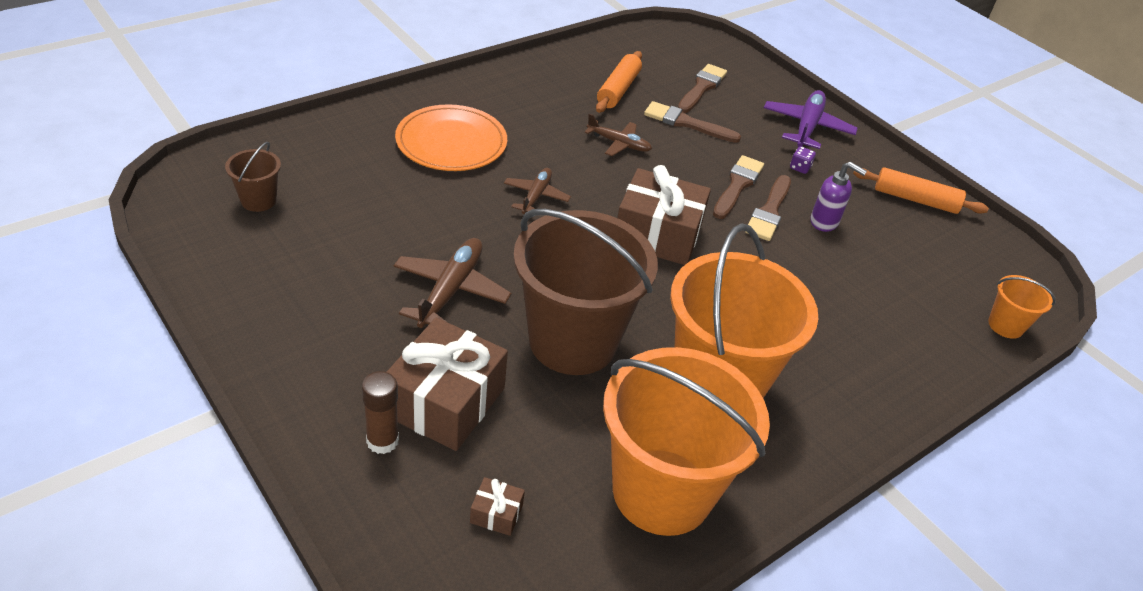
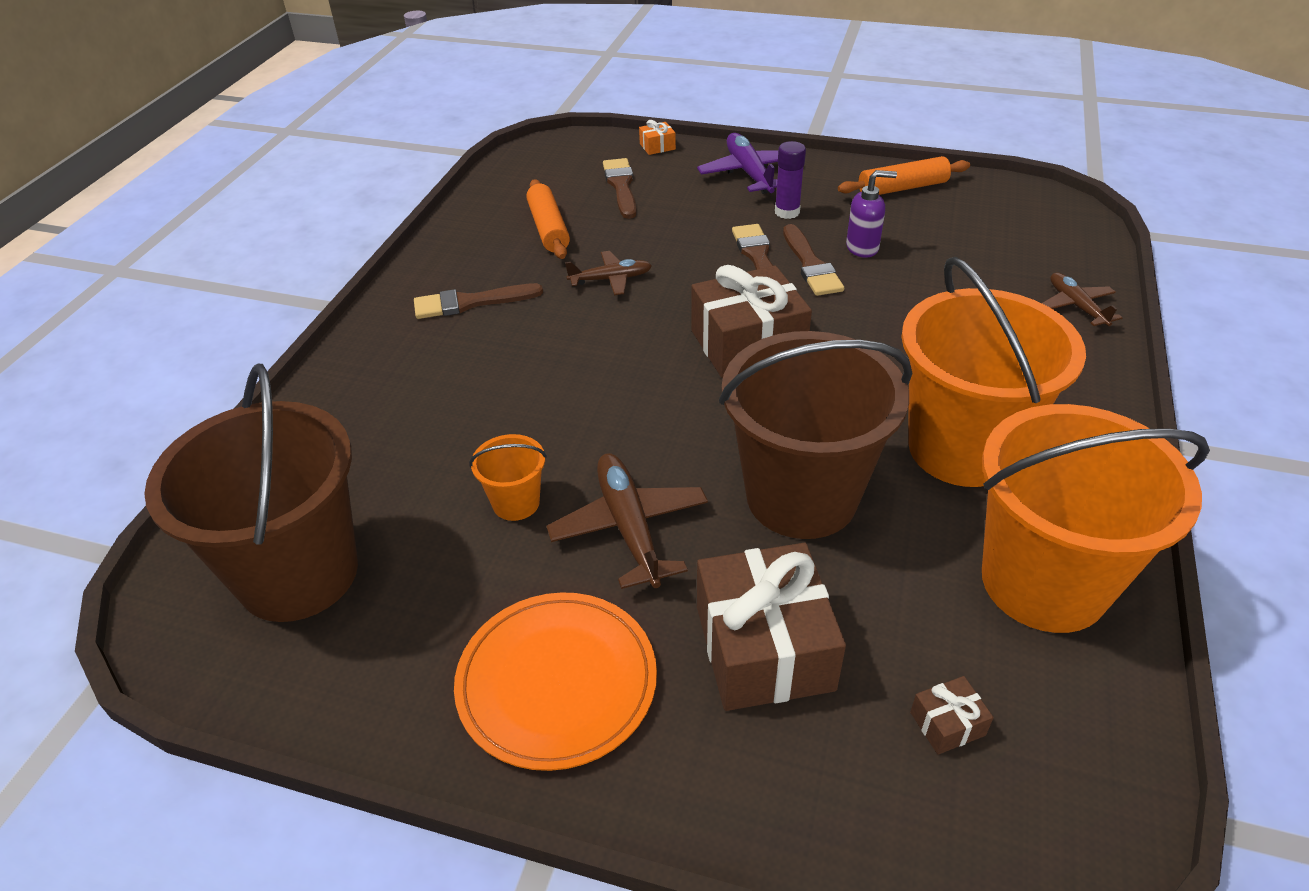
camera: 30 degrees left, 0 degrees up
brown bucket [225,142,281,212] -> brown bucket [144,364,358,622], size x2.33
brown glue stick [362,371,399,454] -> none
orange plate [395,104,507,171] -> orange plate moved to [454,592,657,771]
brown plane [504,168,571,214] -> brown plane moved to [1042,273,1122,326]
brown brush [644,101,741,143] -> brown brush moved to [414,283,543,319]
purple dice [790,146,816,174] -> purple glue stick [775,141,806,219]
orange bucket [988,275,1055,339] -> orange bucket moved to [469,434,547,521]
none -> orange gift [639,120,676,155]

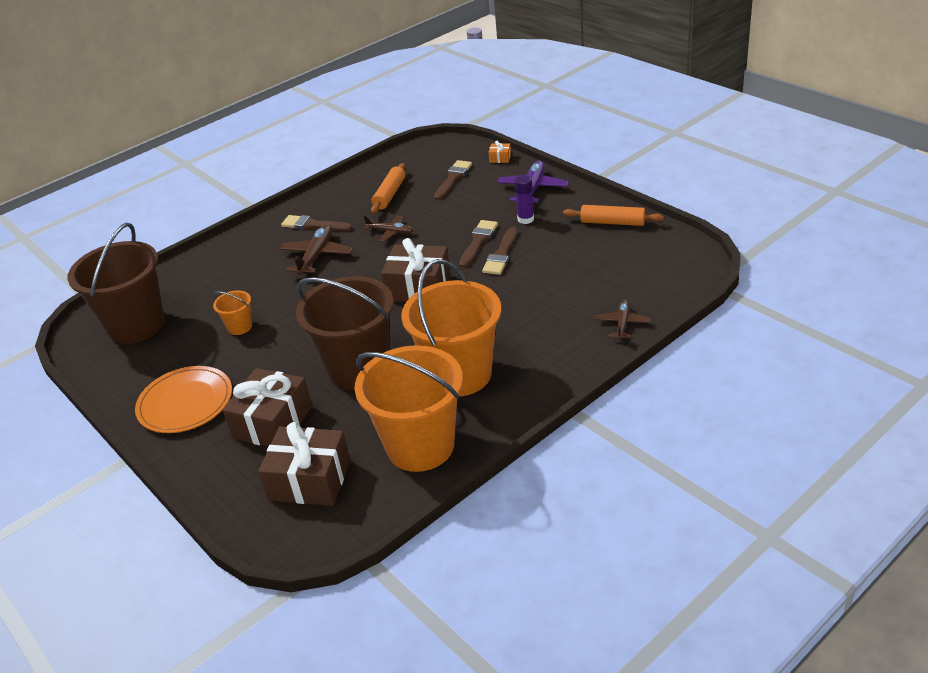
camera: 35 degrees right, 5 degrees down
brown plane [547,453,708,589] -> brown plane moved to [280,224,353,275]
purple soap dispenser [846,170,897,258] -> none
brown gift [910,676,994,755] -> brown gift [258,422,350,506], size x2.39

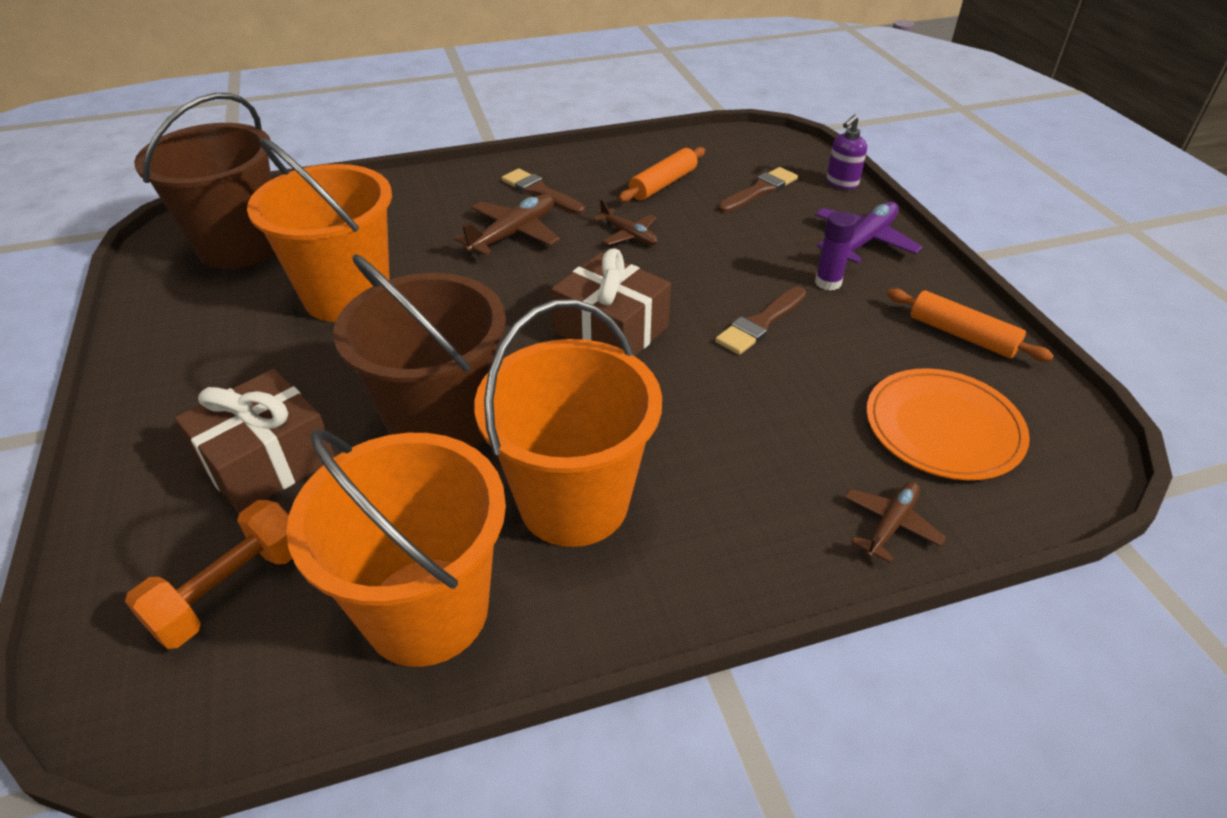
camera: 20 degrees right, 5 degrees up
orange plate [135,366,232,433] -> orange plate moved to [866,368,1030,480]
orange bucket [213,290,252,335] -> orange bucket [247,138,392,322], size x2.33
brown gift [258,422,350,506] -> orange dumbbell [125,500,293,649]
brown brush [459,220,498,268] -> none
orange gift [488,141,511,163] -> purple soap dispenser [826,115,867,189]

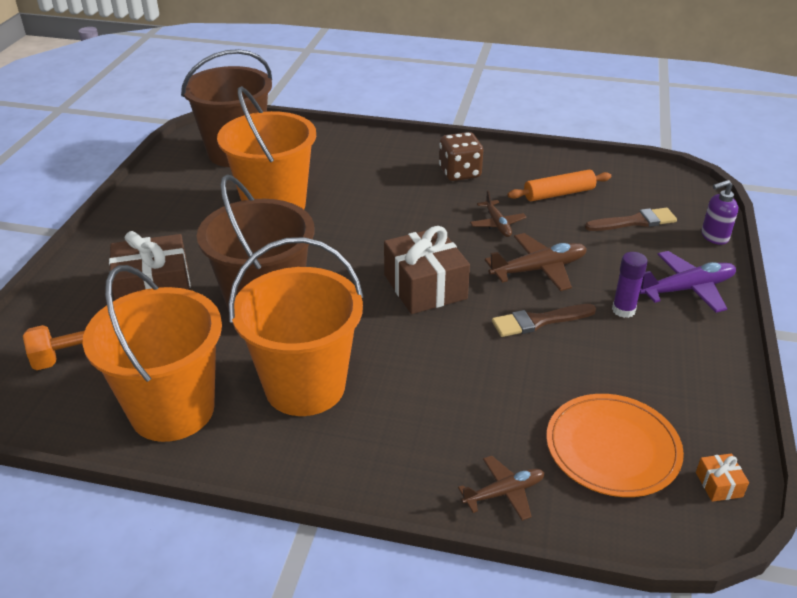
camera: 30 degrees right, 5 degrees down
brown plane [454,194,560,255] -> brown plane moved to [485,233,587,291]
brown brush [502,169,585,215] -> brown dice [439,132,483,181]
orange rolling pin [887,289,1054,362] -> none
none -> orange gift [696,454,749,502]

